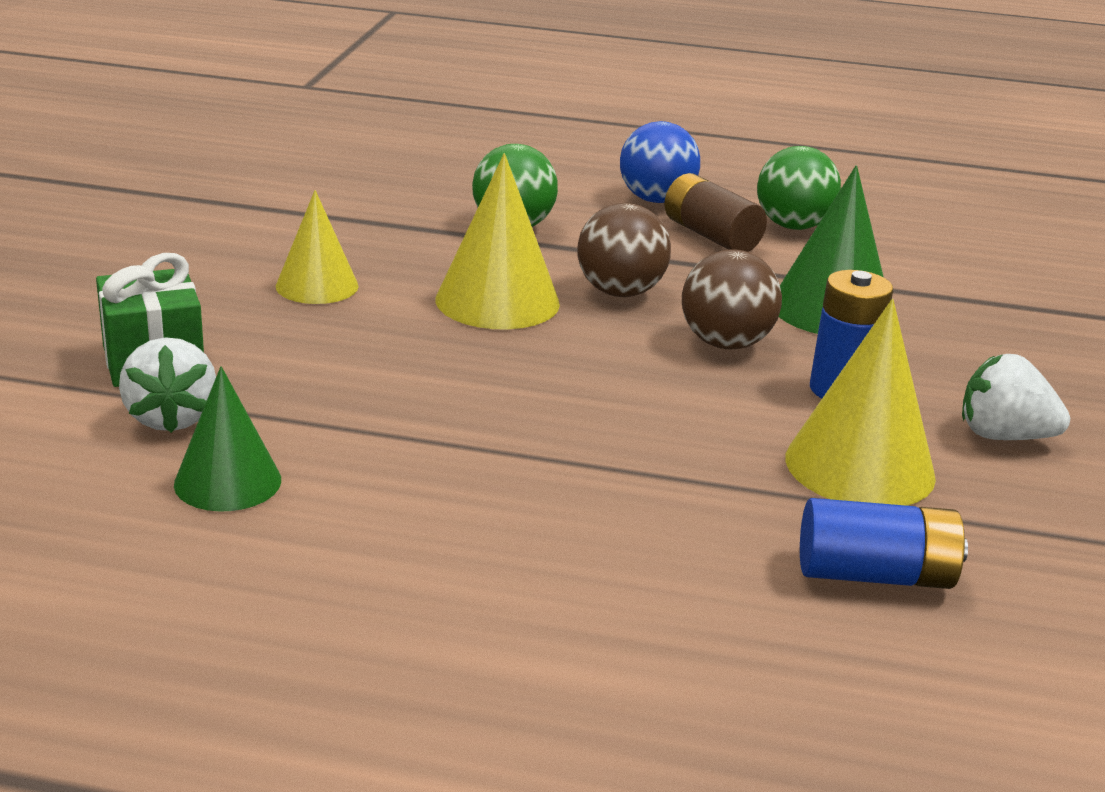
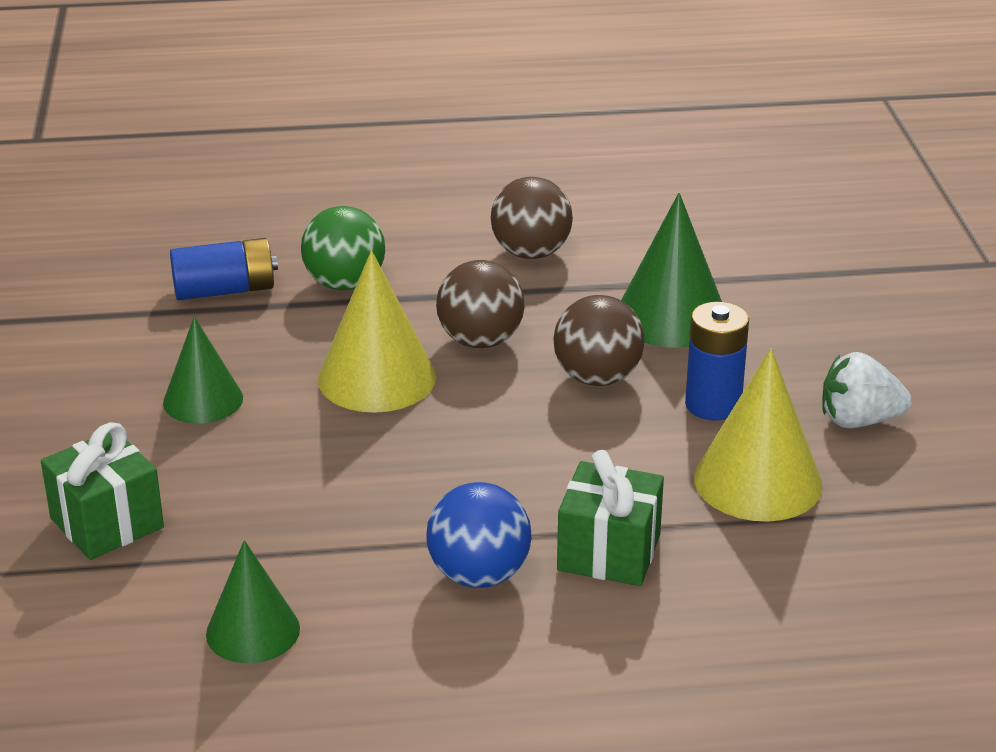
camera: 15 degrees left, 5 degrees up
white strawberry [119,337,216,433] -> none
yellow cone [276,190,358,304] -> green cone [163,317,243,424]
blue ball [620,121,700,203] -> blue ball moved to [426,482,532,588]
brown battery [664,173,767,252] -> brown ball [491,177,573,259]
green ball [757,146,841,230] -> none
blue battery [800,498,968,589] -> blue battery moved to [170,238,278,300]
none -> green gift [557,450,664,586]

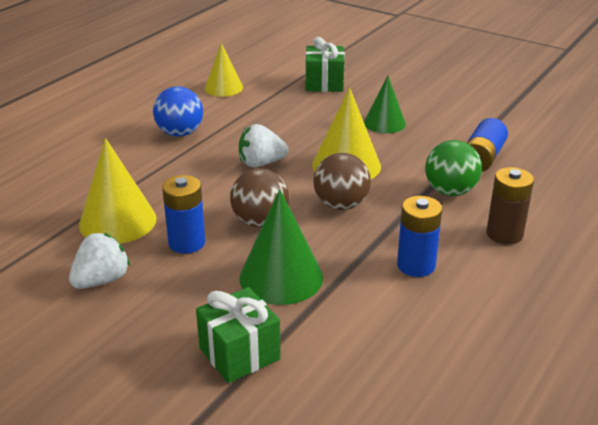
camera: 130 degrees right, 0 degrees up
green cone [206,540,300,663] -> yellow cone [205,43,243,97]
brown ball [491,177,573,259] -> blue battery [397,196,442,277]
green gift [557,450,664,586] -> green gift moved to [196,287,281,383]
none -> white strawberry [239,124,289,167]
none -> brown battery [486,167,534,245]

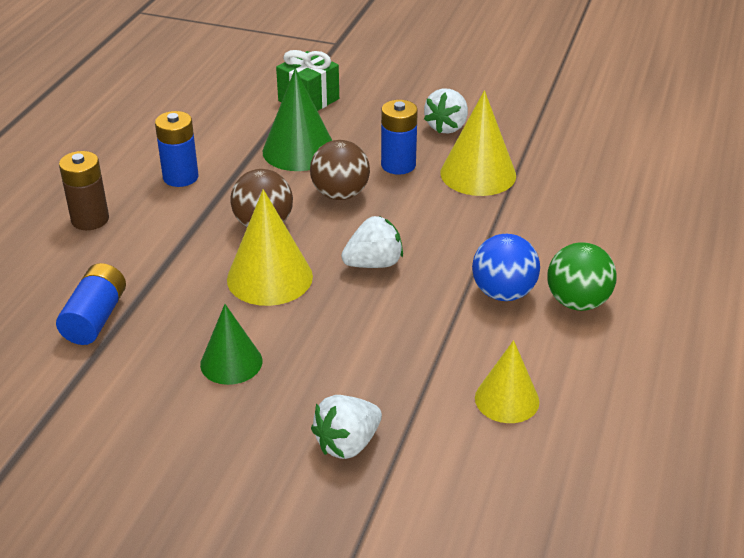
camera: 165 degrees right, 5 degrees up
green gift [305,37,345,92] -> white strawberry [311,395,382,459]
green ball [425,140,482,196] -> green ball moved to [547,242,617,311]

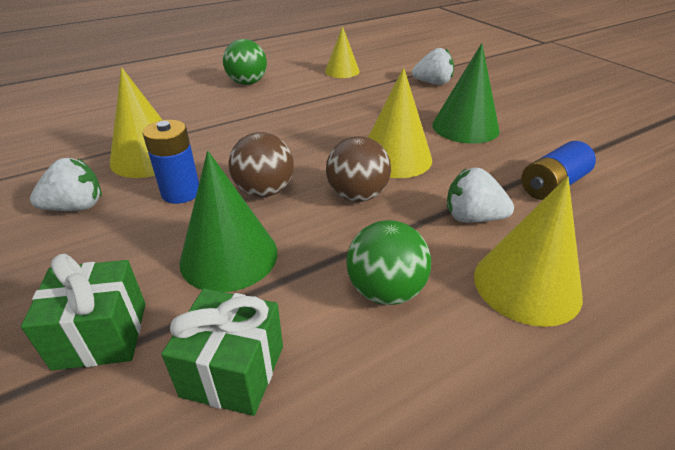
camera: 140 degrees left, 0 degrees up
brown battery [59,151,109,230] -> yellow cone [474,176,583,327]
blue battery [155,111,199,187] -> green ball [346,220,431,305]
green cone [200,304,262,385] -> green cone [432,43,500,144], size x1.51
white strawberry [341,216,403,268] -> white strawberry moved to [447,168,514,222]
blue ball [472,234,540,301] -> none
none -> green gift [161,288,283,416]

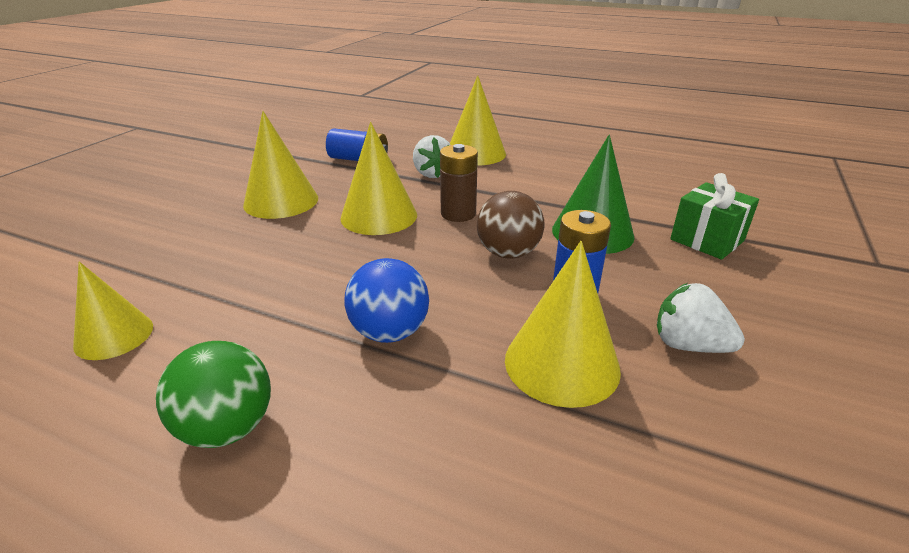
camera: 125 degrees left, 5 degrees down
green gift [161,288,283,416] -> none
brown ball [326,136,391,202] -> brown battery [440,144,478,222]
green ball [346,220,431,305] -> none
white strawberry [412,48,454,85] -> none
green cone [432,43,500,144] -> yellow cone [243,111,318,219]
none -> blue ball [344,258,429,343]

